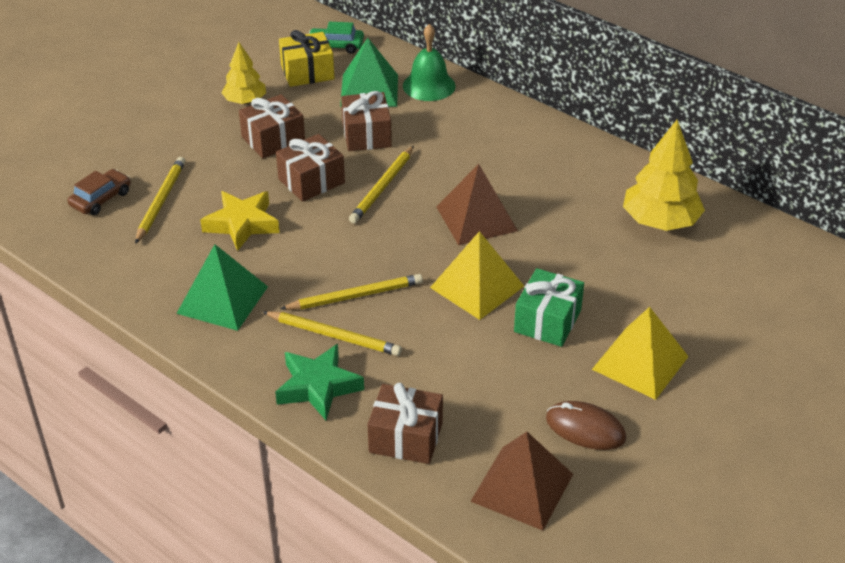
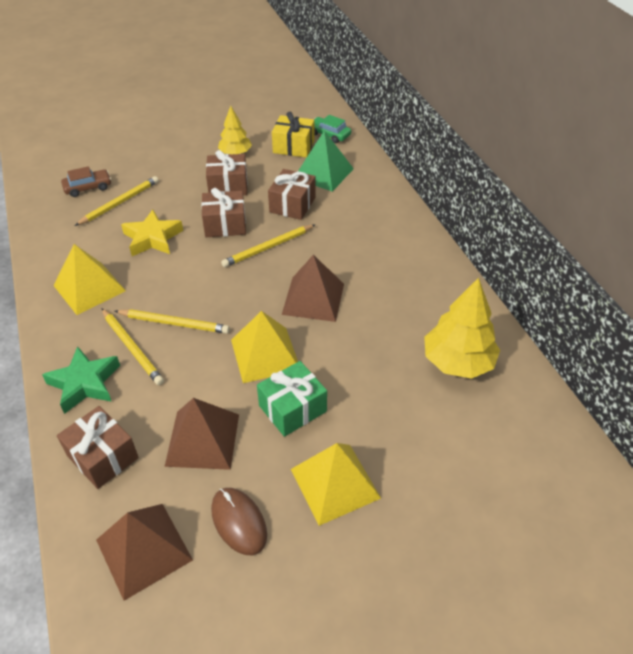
camera: 30 degrees right, 5 degrees up
green pyramid [176,244,268,331] -> yellow pyramid [53,244,126,315]
green bell [403,24,456,101] -> none
none -> brown pyramid [164,398,239,470]

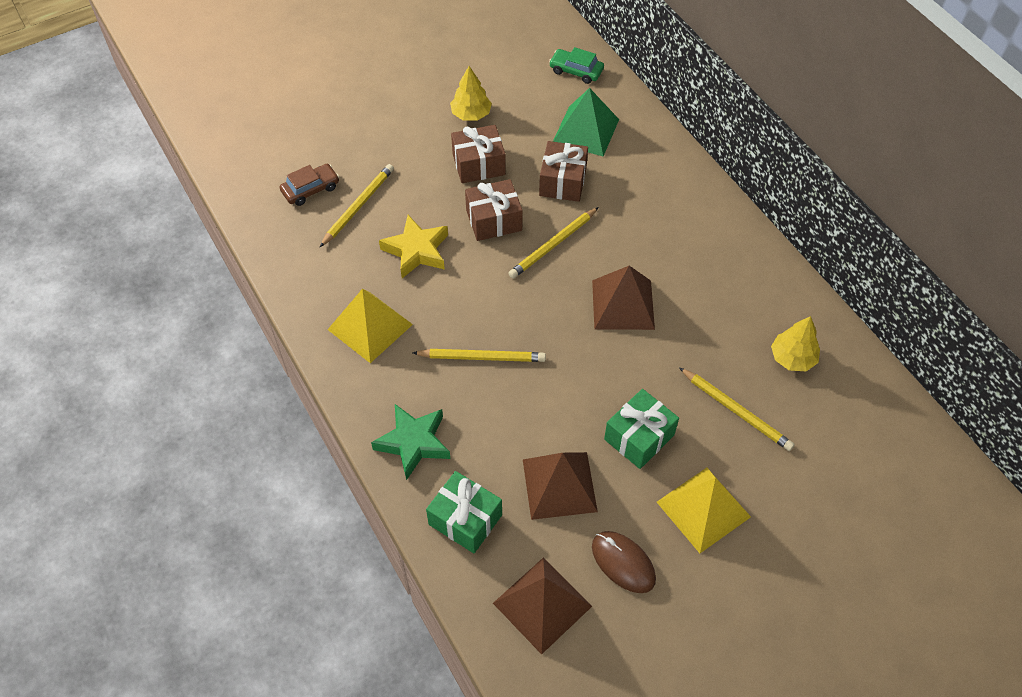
camera: 10 degrees left, 10 degrees up
brown gift [57,406,139,489] -> green gift [426,471,502,553]
yellow pencil [102,308,164,385] -> yellow pencil moved to [680,368,795,451]
yellow pyramid [231,311,298,383] -> none
yellow gift [272,112,314,158] -> none
yellow tree [424,278,500,379] -> yellow tree [771,316,820,371], size x0.62

